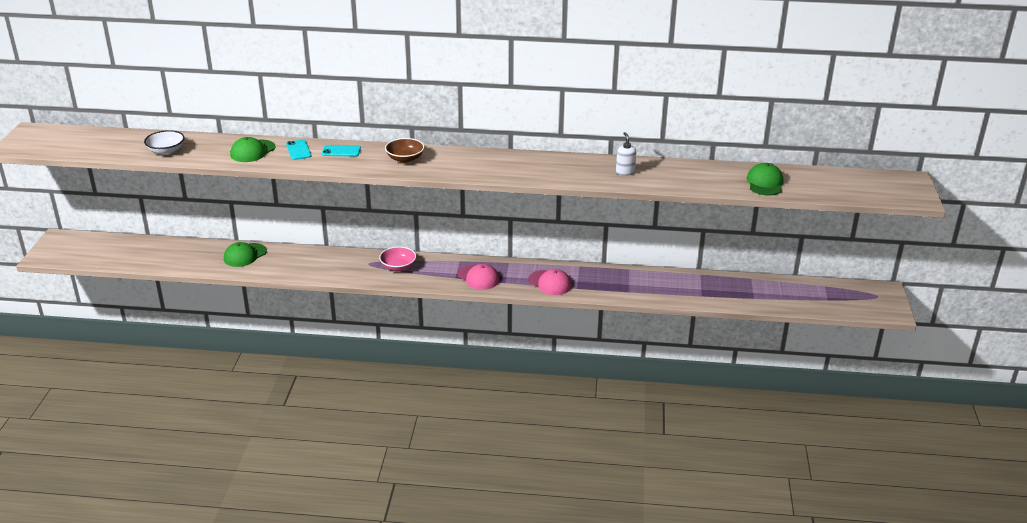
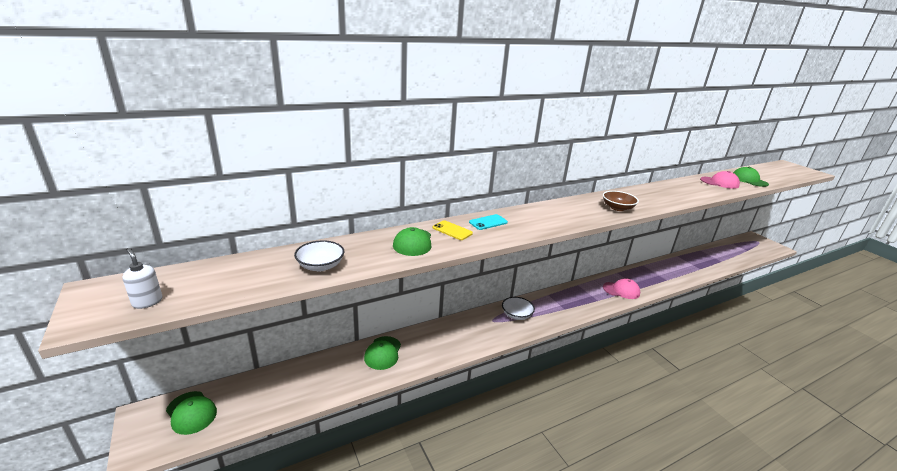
camera: 35 degrees left, 5 degrees down
turquoise phone [286,140,311,160] -> yellow phone [433,220,473,240]
pink bowl [379,247,416,271] -> white bowl [502,297,535,320]
brown bowl [385,138,424,163] -> brown bowl moved to [603,191,639,211]
pink cap [458,264,499,290] -> pink cap moved to [700,171,740,189]
white soap dispenser [616,132,636,176] -> white soap dispenser moved to [122,249,163,309]
none -> green cap [166,391,217,435]

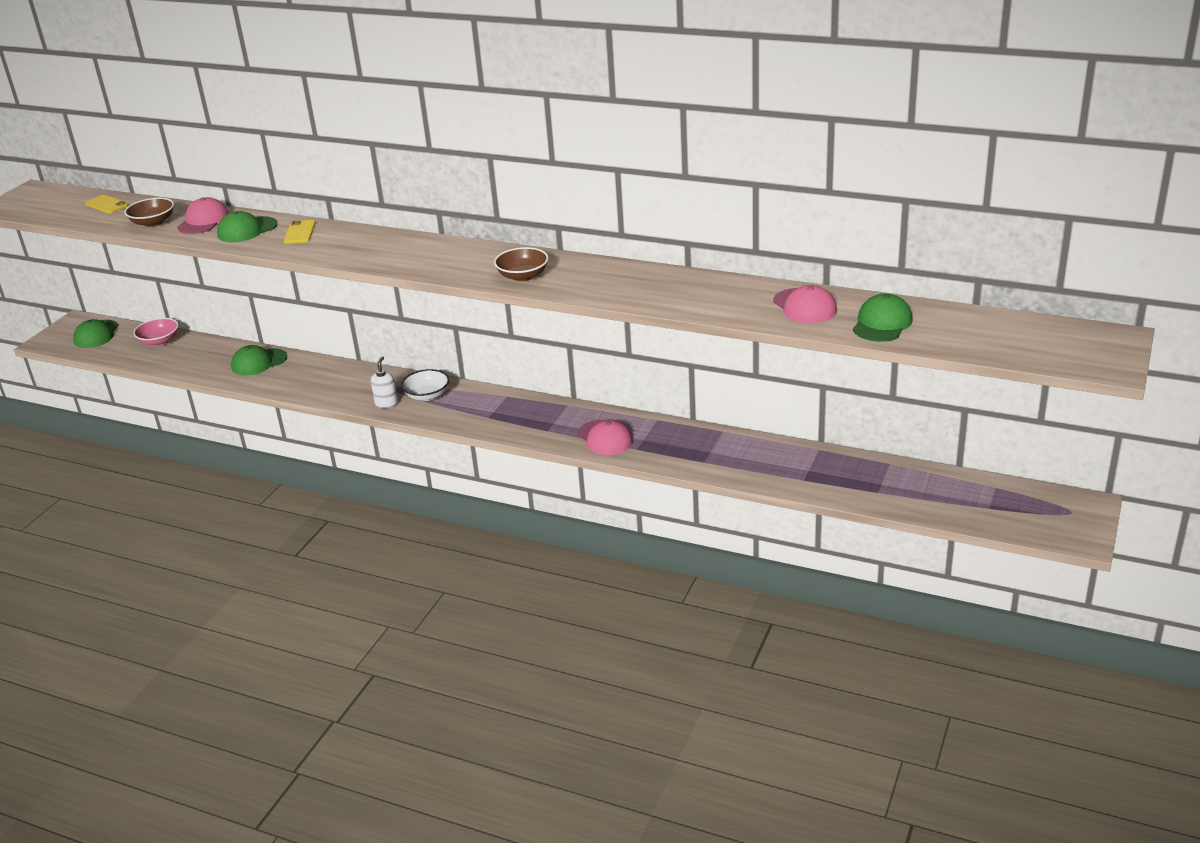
camera: 55 degrees right, 5 degrees up
white soap dispenser [122,249,163,309] -> white soap dispenser moved to [371,356,398,409]
white bowl [294,240,344,271] -> brown bowl [124,198,174,227]
turquoise phone [469,214,508,230] -> none
none -> yellow phone [85,195,128,214]
none -> pink bowl [134,318,179,346]
none -> pink cap [177,197,229,234]

